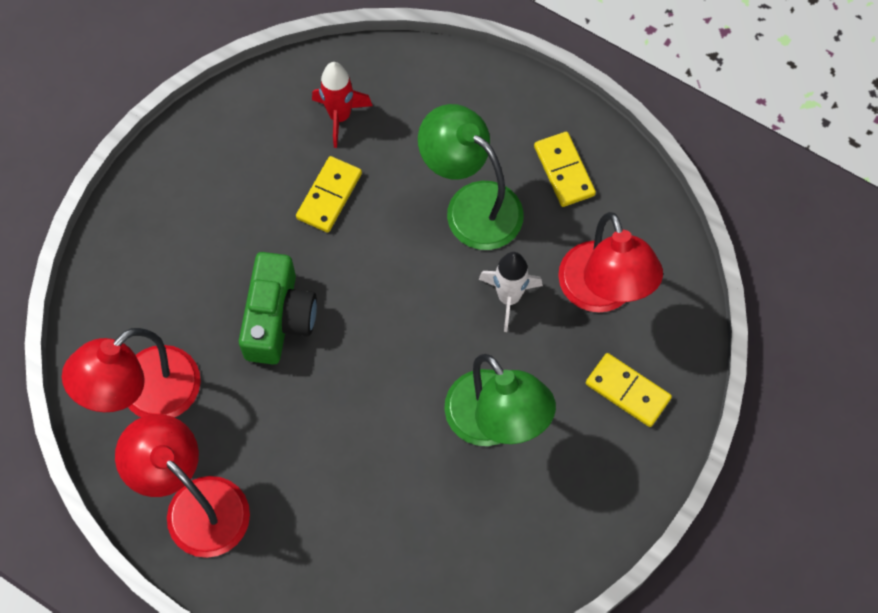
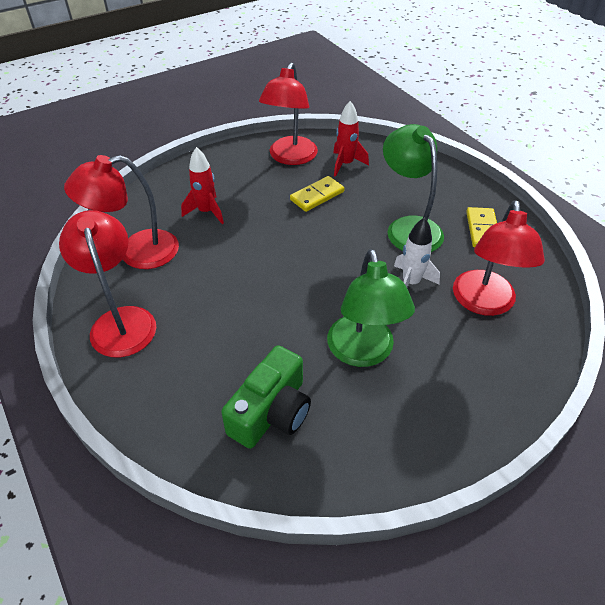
camera: 25 degrees right, 20 degrees down
green camera [239,252,317,365] -> green camera moved to [221,345,311,449]
yellow domino [586,353,672,427] -> none
none -> red rocket [181,147,224,224]
none -> red lamp [259,62,318,165]

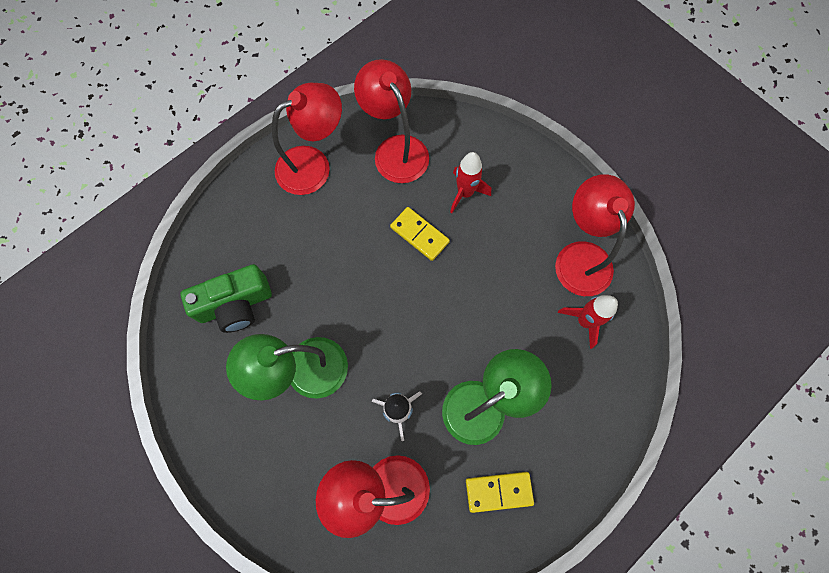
camera: 80 degrees right, 25 degrees up
green camera [221,345,311,449] -> green camera turned 45 degrees counterclockwise [180,264,272,333]
red lamp [259,62,318,165] -> red lamp turned 75 degrees clockwise [555,174,635,296]
yellow domino [290,176,345,212] -> yellow domino moved to [390,207,450,261]

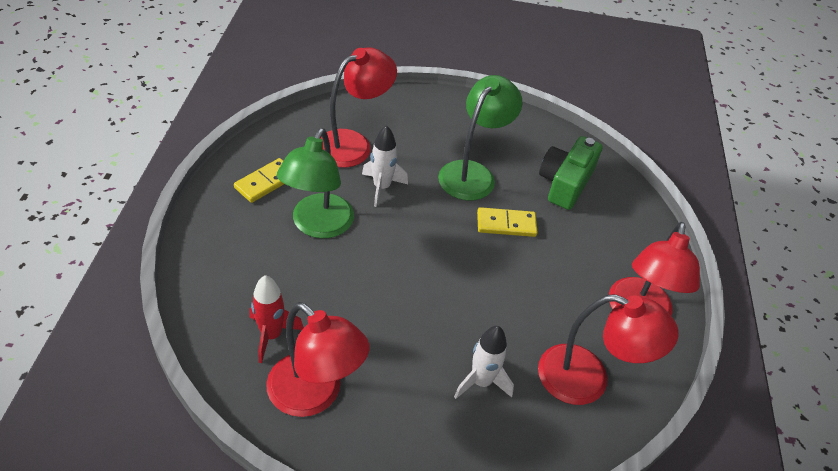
camera: 135 degrees right, 25 degrees down
yellow domino [390,207,450,261] -> yellow domino moved to [477,207,538,237]
red rocket [450,152,491,213] -> white rocket [454,326,514,399]

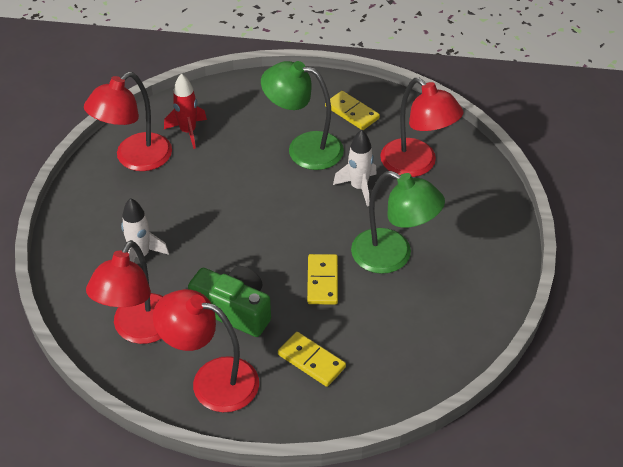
camera: 95 degrees right, 0 degrees up
green camera [539,136,603,210] -> green camera moved to [188,266,271,337]
none -> yellow domino [278,332,346,387]

